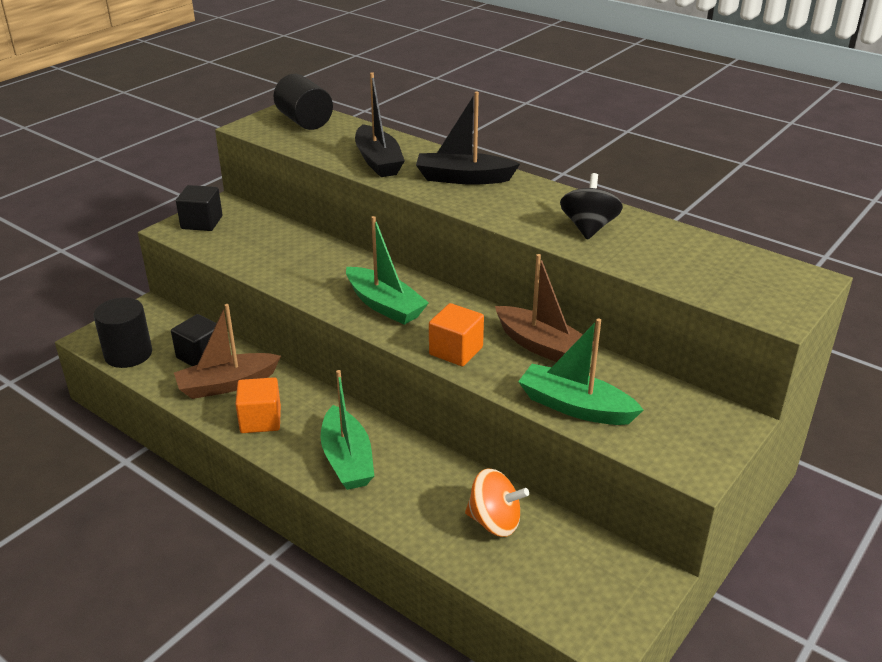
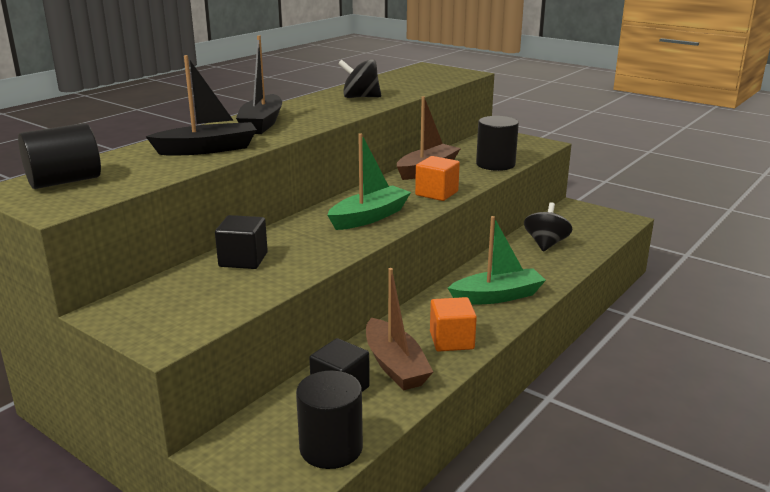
camera: 90 degrees left, 10 degrees down
black cube [176,185,223,231] -> black cube moved to [215,215,268,269]
orange spinning top [465,468,529,537] -> black spinning top [524,202,573,252]
green boat [518,318,643,425] -> black cylinder [476,116,519,171]

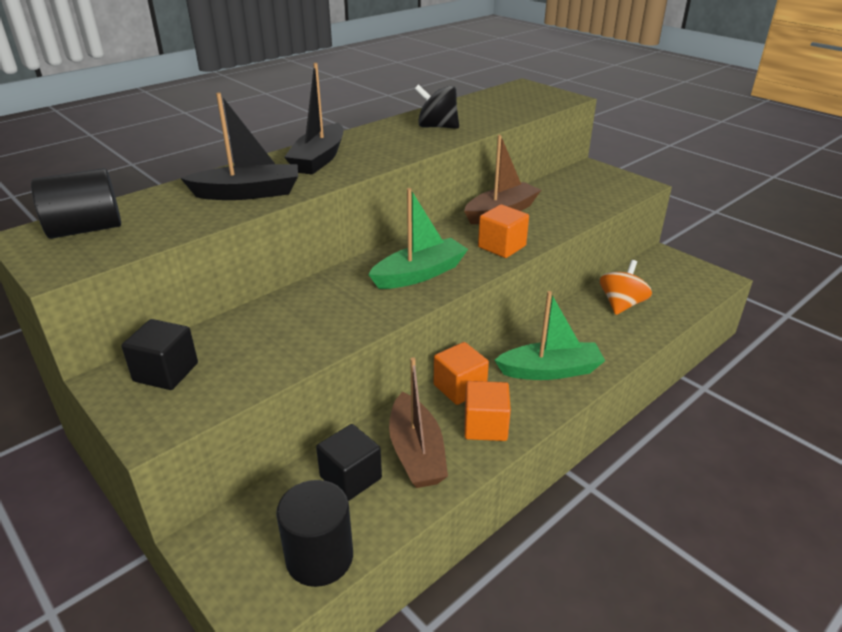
camera: 10 degrees right, 10 degrees up
black cube [215,215,268,269] -> black cube moved to [121,319,198,390]
black cylinder [476,116,519,171] -> none
black spinning top [524,202,573,252] -> orange spinning top [600,260,652,315]
none -> orange cube [434,342,489,405]

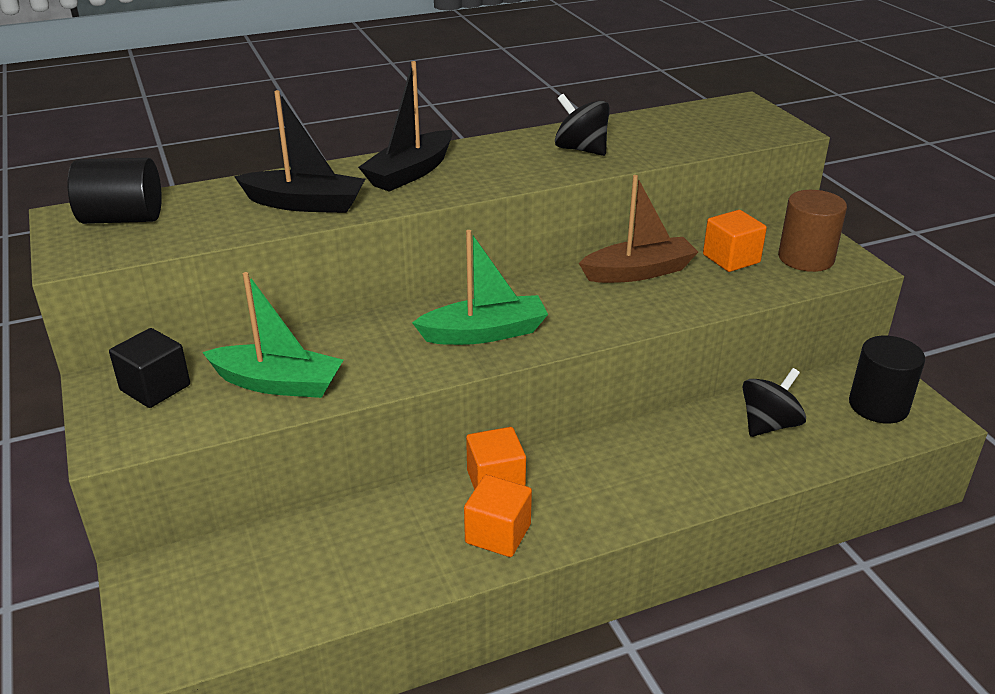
camera: 20 degrees right, 0 degrees up
black cylinder [276,480,353,587] -> black cylinder moved to [849,336,925,423]
black cube [316,424,382,501] -> none
brown boat [389,357,448,488] -> none
orange cube [478,204,529,258] -> orange cube moved to [703,210,767,272]
green boat [494,291,605,380] -> green boat moved to [202,272,343,398]
orange spinning top [600,260,652,315] -> black spinning top [743,368,806,437]
none -> brown cylinder [778,190,847,272]

